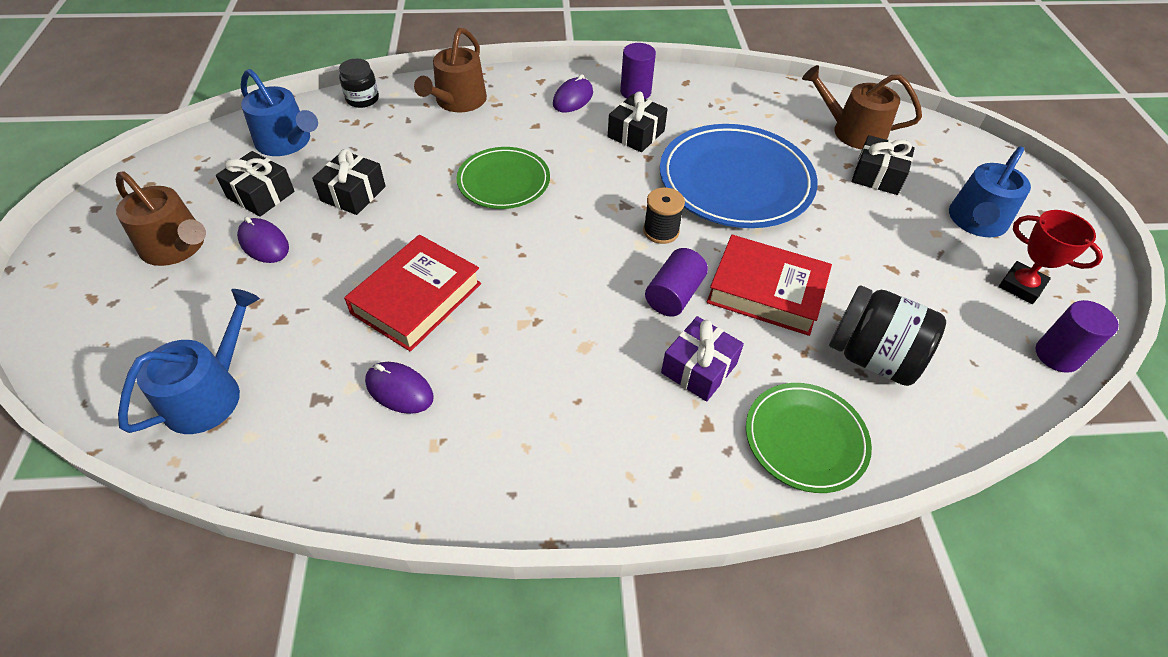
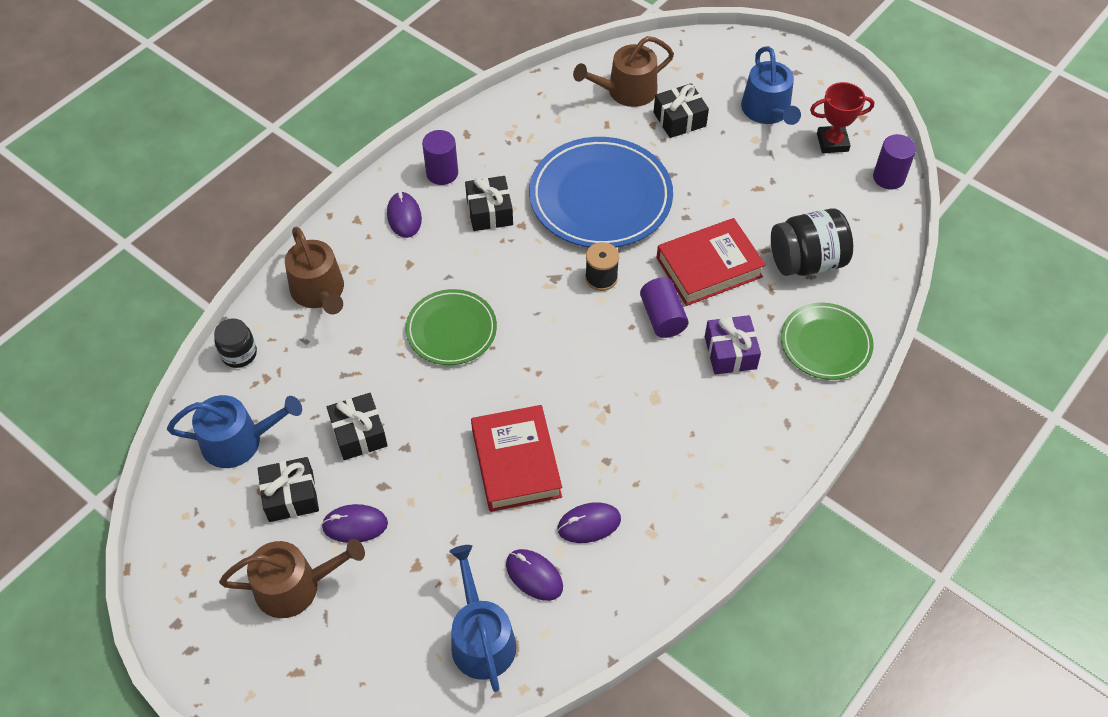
camera: 45 degrees left, 5 degrees up
none -> purple mouse [506,549,563,601]

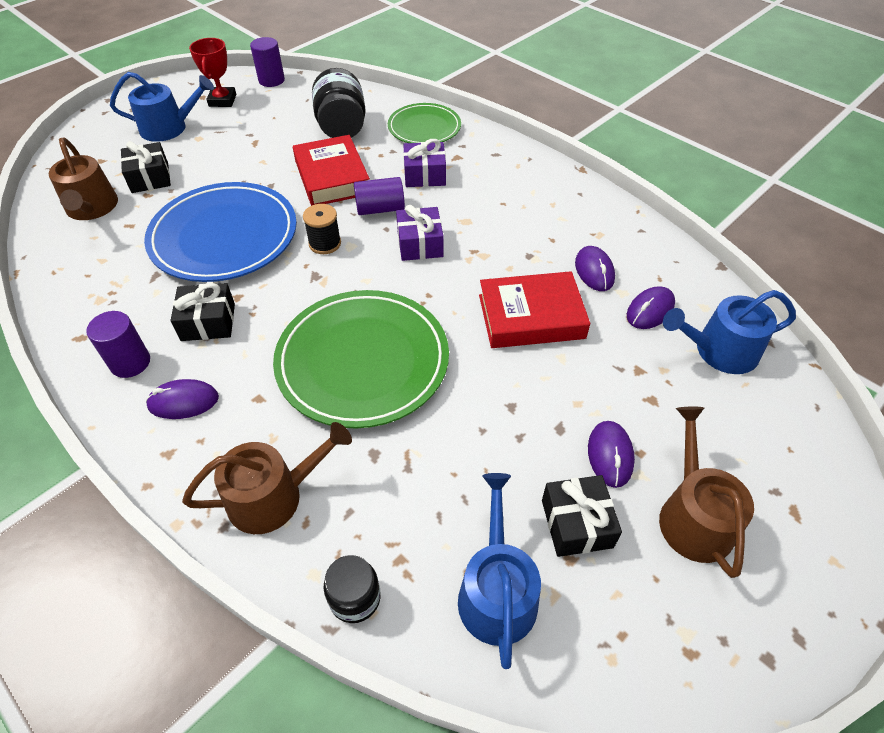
camera: 85 degrees left, 5 degrees down
black gift [327,393,388,460] -> none
green plate [406,289,497,365] -> green plate [273,290,449,429], size x1.69
none -> purple gift [396,205,444,261]

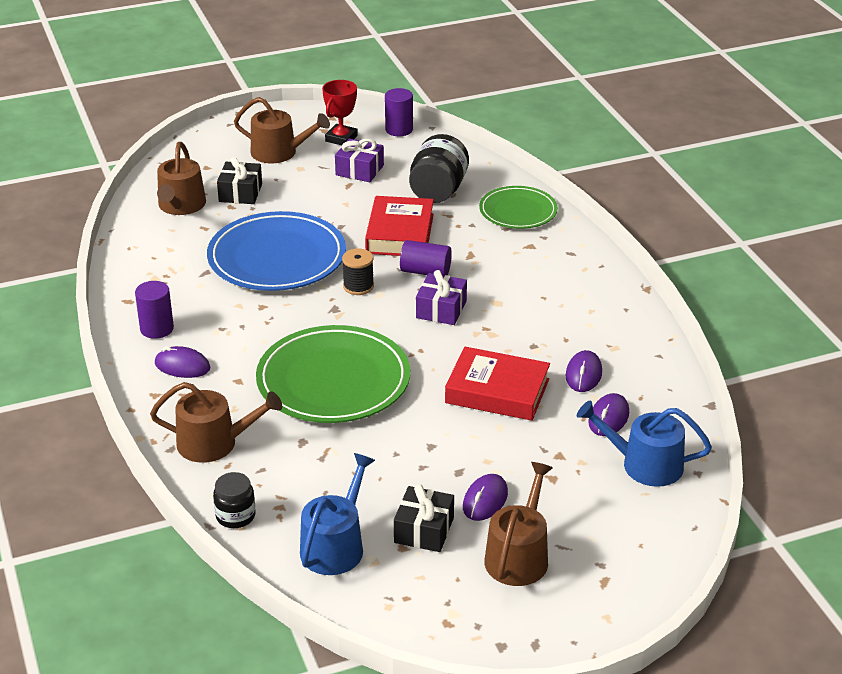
camera: 25 degrees right, 15 degrees down
blue watering can [110,72,214,142] -> brown watering can [234,97,330,163]
black gift [170,283,235,341] -> none
purple gift [403,139,446,187] -> purple gift moved to [335,138,384,182]
purple mouse [627,286,675,329] -> purple mouse turned 45 degrees counterclockwise [588,393,629,436]

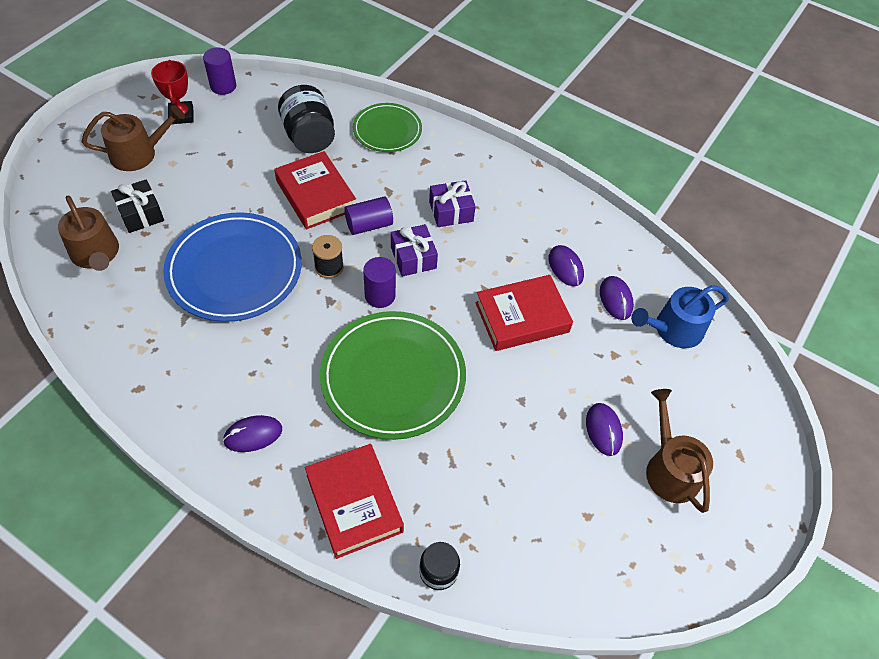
camera: 40 degrees left, 20 degrees up
purple cylinder [135,281,174,339] -> purple cylinder moved to [363,257,396,308]
brown watering can [150,382,282,463] -> red book [305,444,404,559]
blue watering can [300,453,375,575] -> none
purple gift [335,138,384,182] -> purple gift moved to [429,180,476,227]
black gift [394,484,454,552] -> none

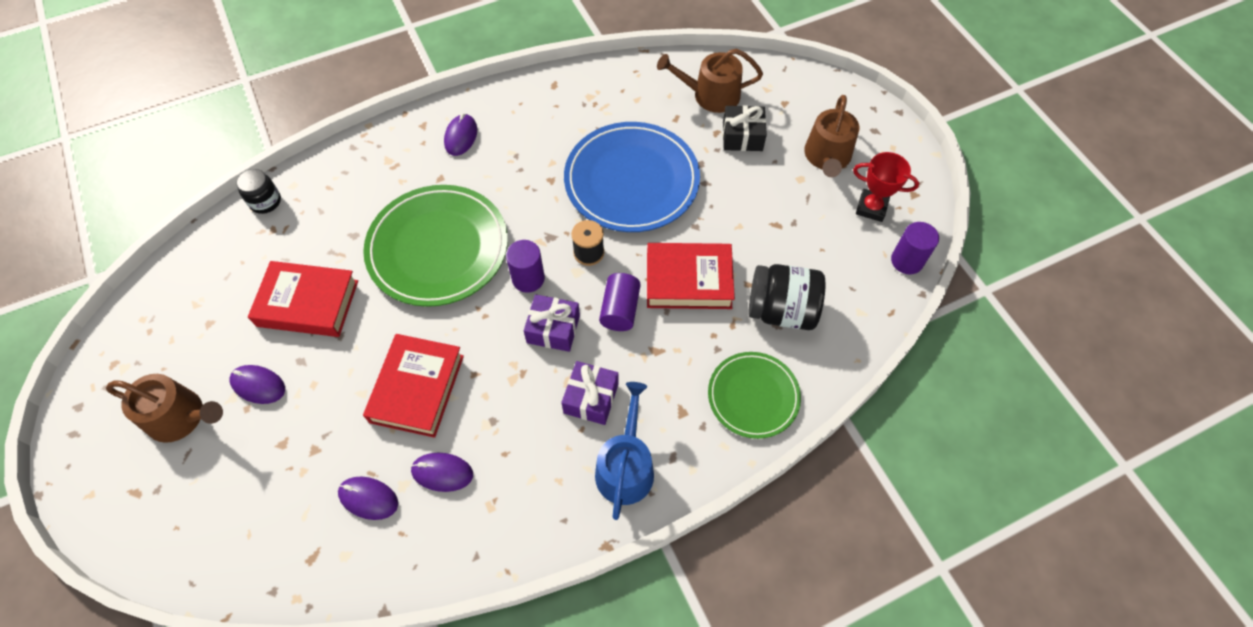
camera: 125 degrees right, 5 degrees up
red book [305,444,404,559] -> red book moved to [248,261,358,337]
blue watering can [631,285,729,348] -> blue watering can moved to [595,382,654,520]

